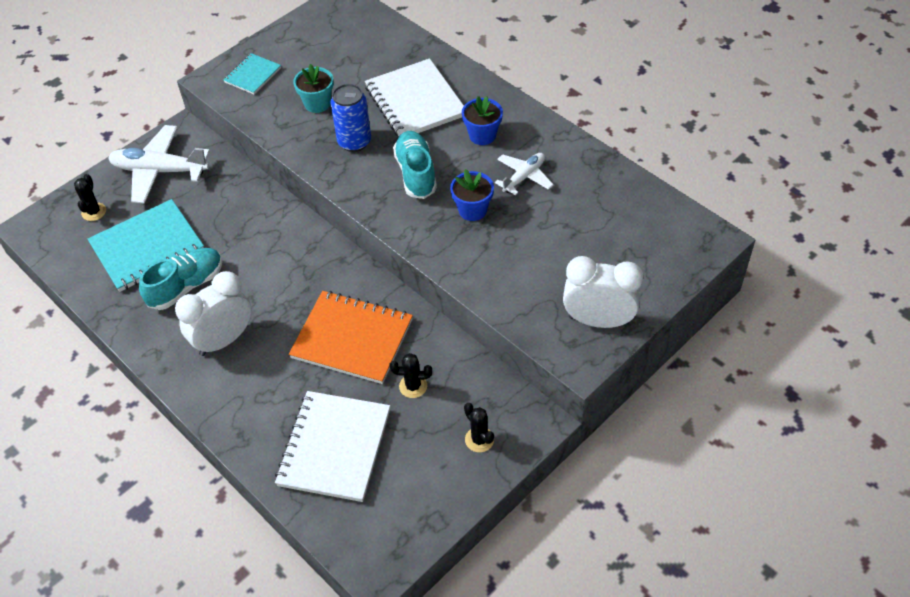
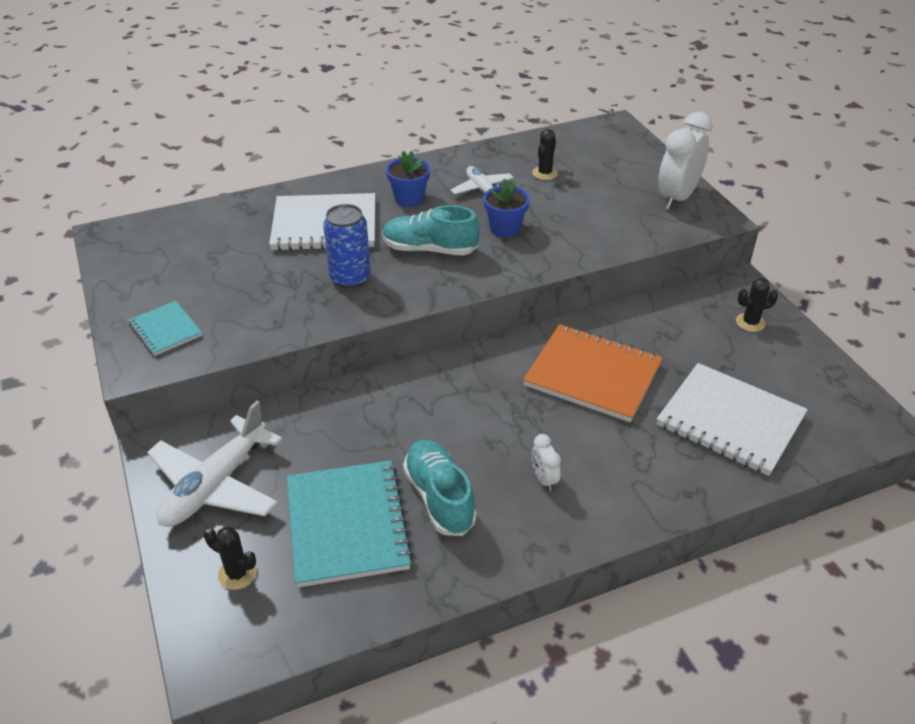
camera: 70 degrees left, 10 degrees down
white clock [175,271,252,356] -> white clock [532,434,561,491], size x0.47
orange notebook [289,291,413,384] -> orange notebook turned 75 degrees clockwise [523,324,663,422]
turquoise flower pot [293,64,333,113] -> none
black cactus [389,353,432,398] -> black cactus moved to [532,129,558,180]

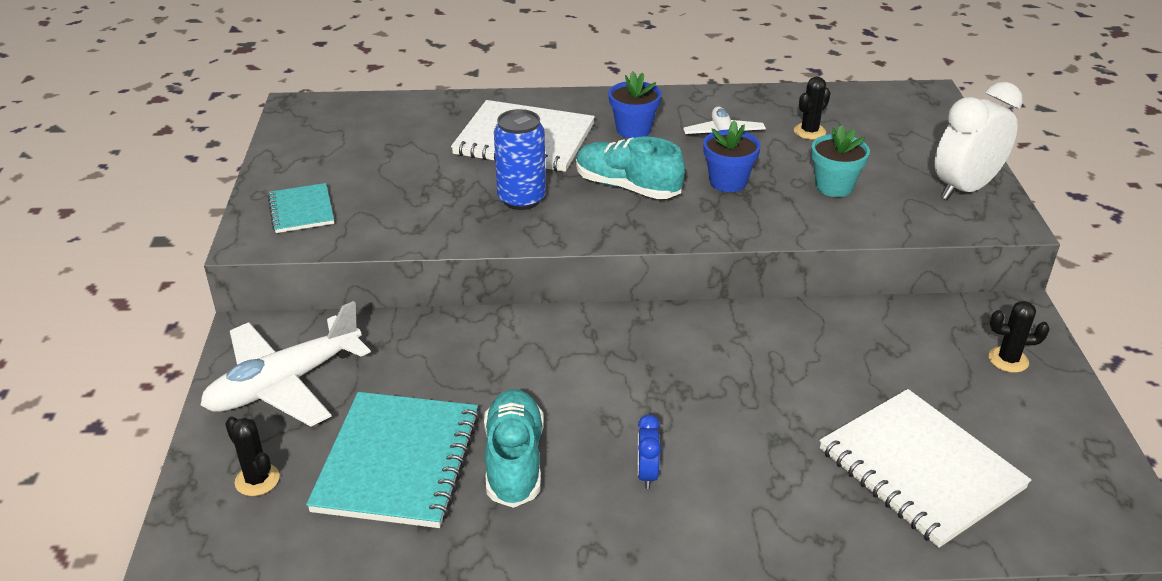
camera: 20 degrees right, 5 degrees down
orange notebook [523,324,663,422] -> none
white clock [532,434,561,491] -> blue clock [637,415,661,489]
none -> turquoise flower pot [811,125,870,197]

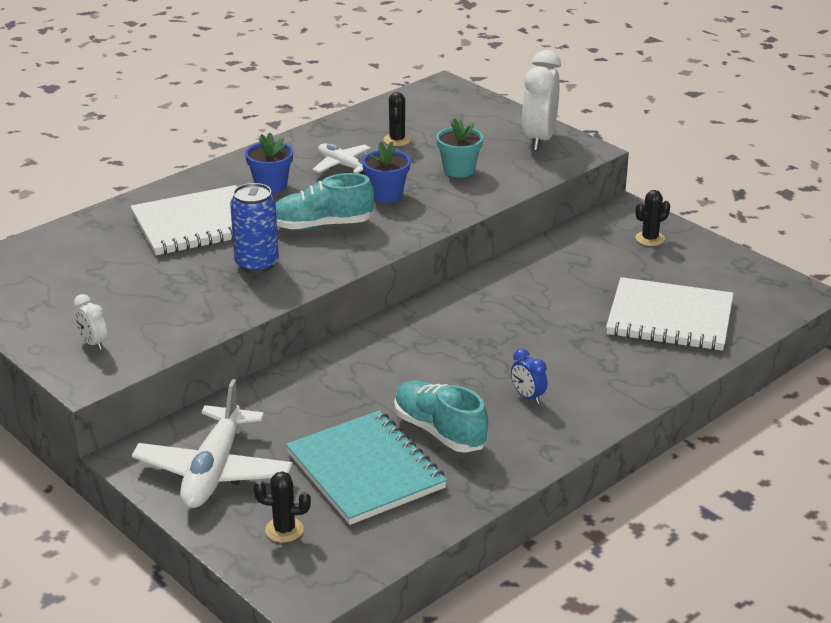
camera: 40 degrees left, 5 degrees down
turquoise notebook [268,183,334,233] -> white clock [74,294,107,350]

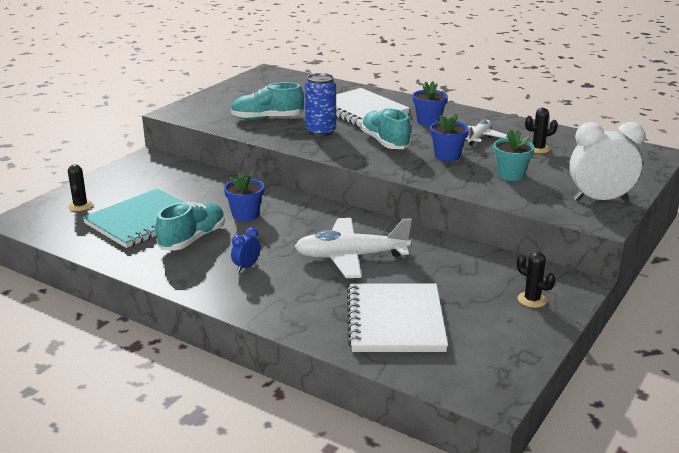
camera: 75 degrees right, 5 degrees down
white clock [74,294,107,350] -> none
white plane [132,379,293,508] -> white plane moved to [294,218,412,278]
none -> blue flower pot [224,172,264,221]
none -> turquoise shoe [230,82,304,120]

